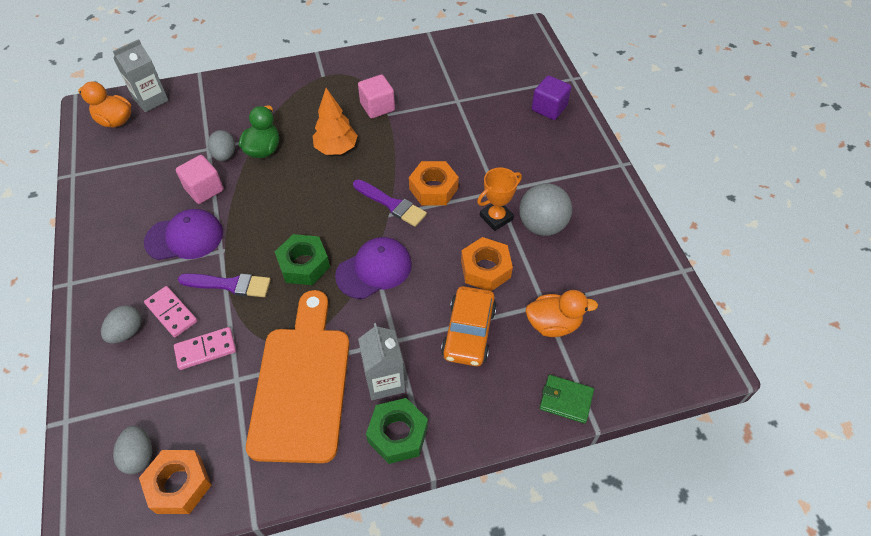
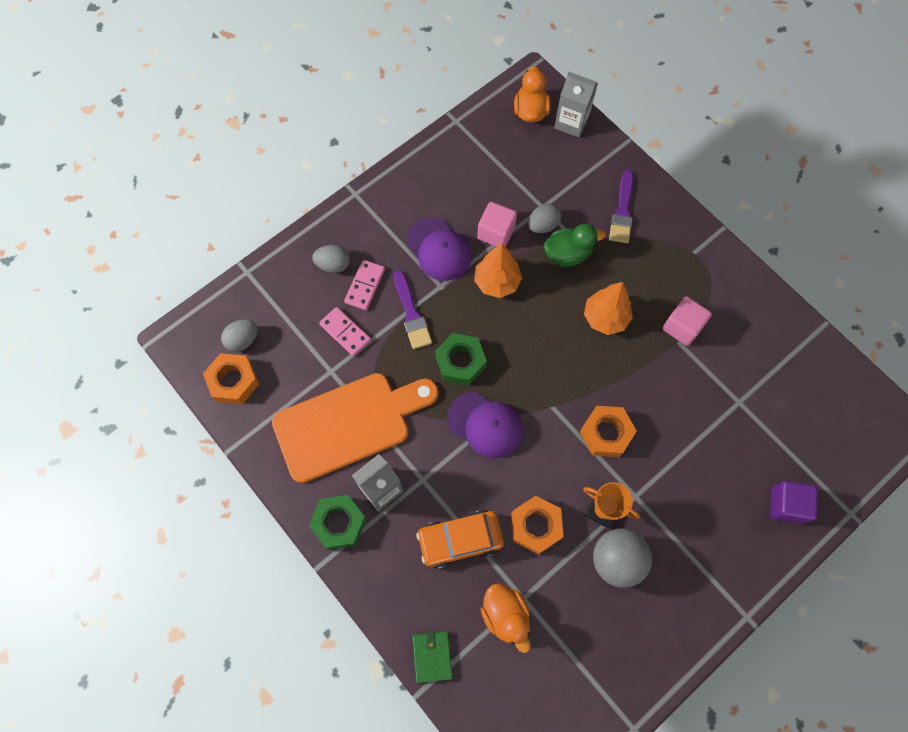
camera: 65 degrees right, 15 degrees up
purple brush [353,179,427,227] -> purple brush moved to [609,170,633,243]
none -> orange tree [474,243,522,298]

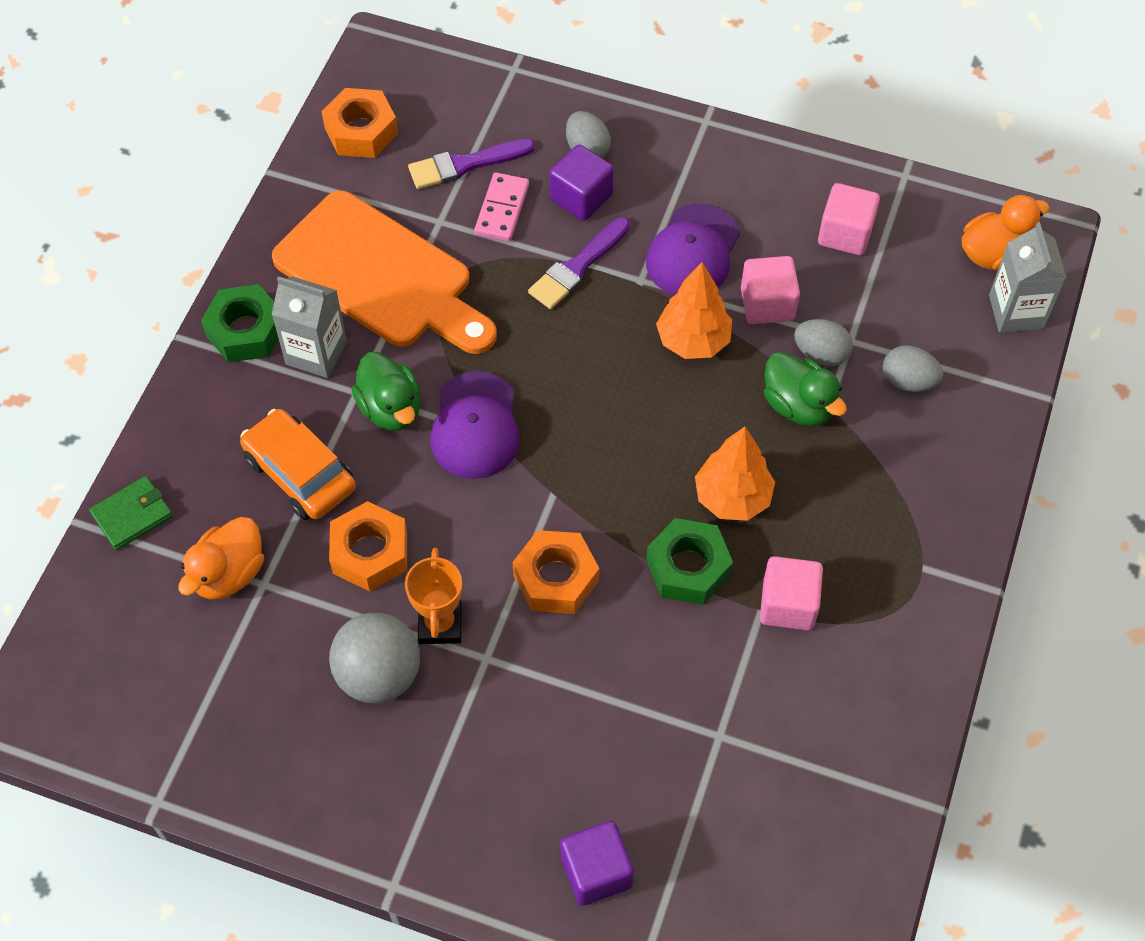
camera: 60 degrees right, 10 degrees down
grey egg [221,319,258,352] -> grey egg moved to [883,345,943,392]
pink domino [344,260,385,310] -> purple cube [550,144,614,221]
green nut [435,333,487,385] -> green nut moved to [646,518,733,605]
purple brush [609,170,633,243] -> purple brush moved to [408,139,535,189]
none -> green duck [352,352,421,431]
none -> pink cube [818,183,880,255]

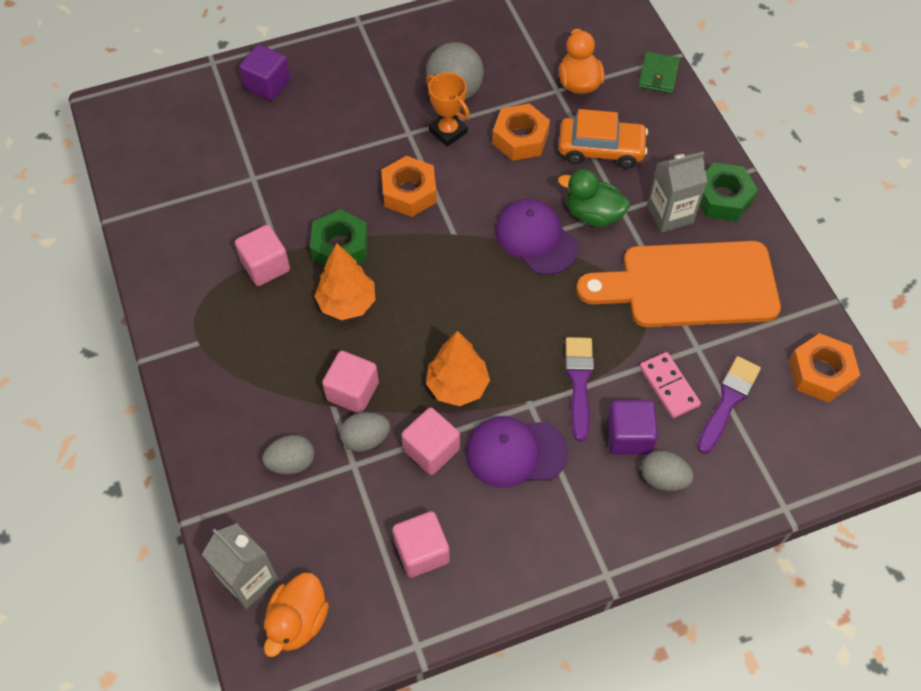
camera: 140 degrees right, 0 degrees up
purple cap [646,204,740,295] -> purple cap turned 75 degrees counterclockwise [466,416,568,488]
green duck [764,352,847,426] -> pink cube [322,351,379,413]

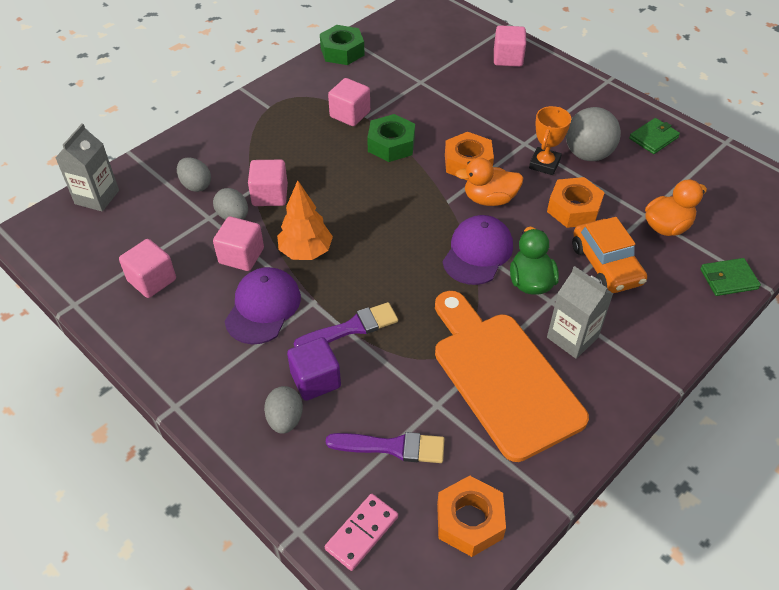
camera: 65 degrees right, 10 degrees down
purple cube [239,44,290,101] -> pink cube [494,25,526,67]
orange duck [263,573,329,657] -> orange duck moved to [456,158,523,206]
orange tree [315,243,376,320] -> none
purple cap [466,416,568,488] -> purple cap turned 45 degrees clockwise [225,267,301,344]
pink domino [640,352,701,418] -> pink domino moved to [325,494,398,571]
green nut [699,162,758,221] -> green nut moved to [320,25,365,65]
none -> green wallet [629,118,680,154]

